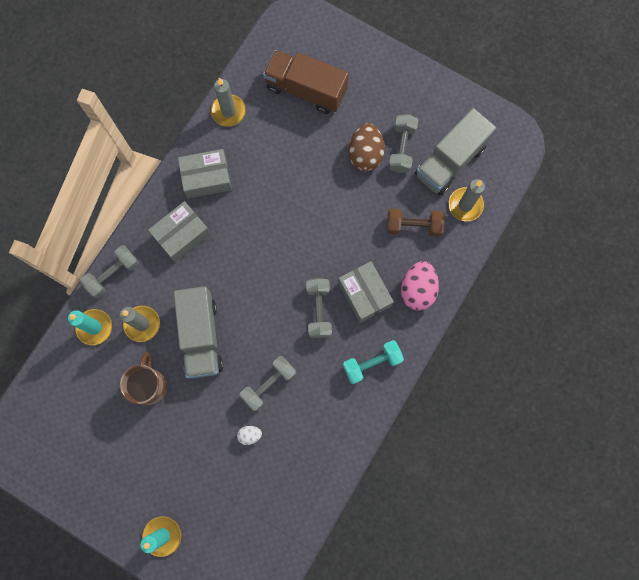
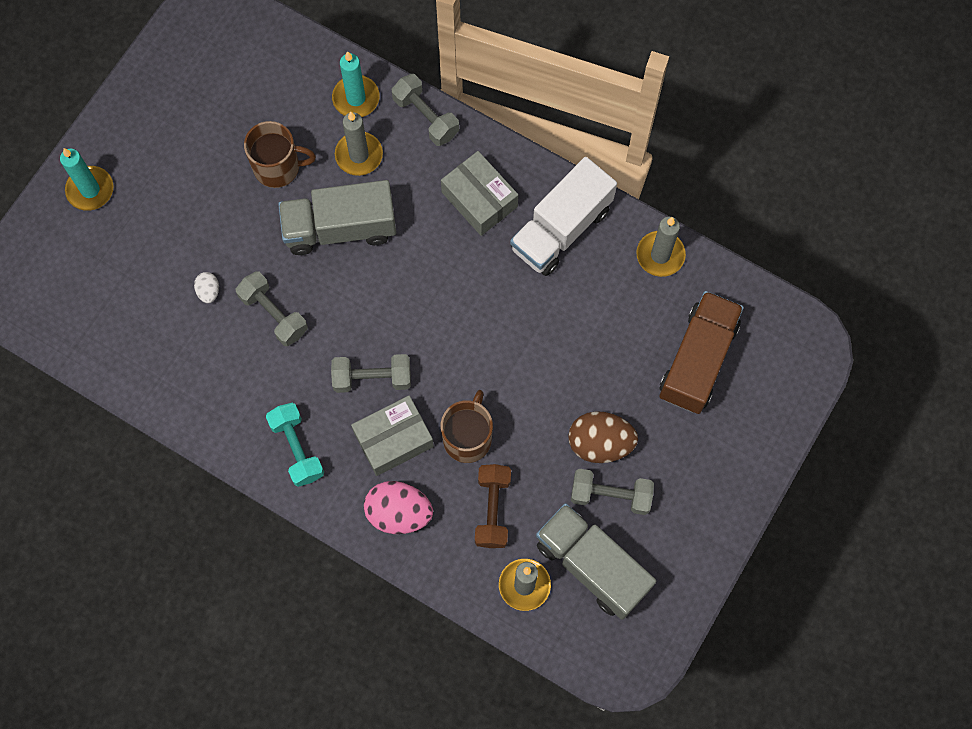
camera: 90 degrees right, 5 degrees down
grey box [178,149,232,199] -> white truck [510,157,617,276]
none -> brown mug [441,390,493,463]

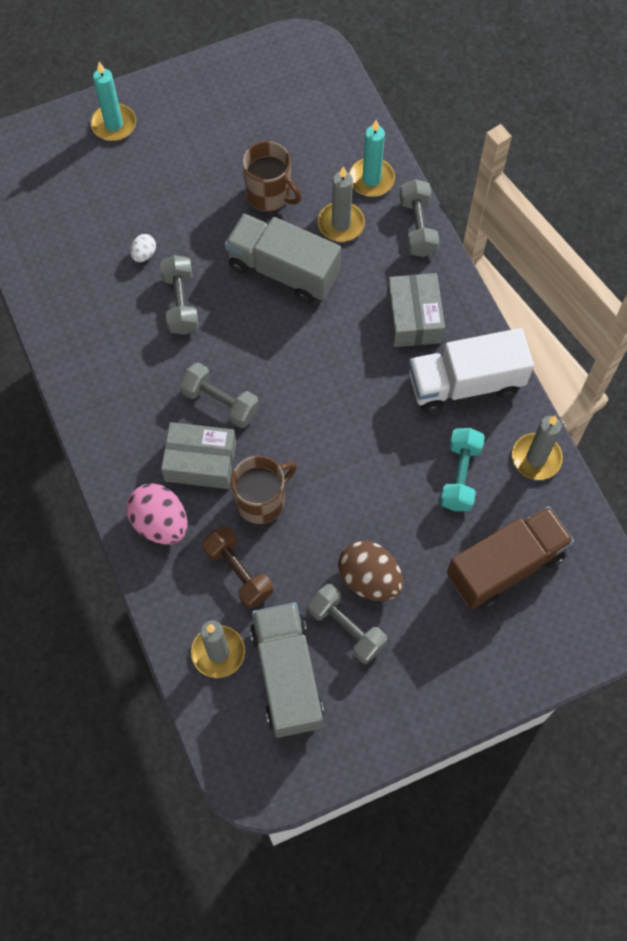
camera: 35 degrees right, 5 degrees down
turquoise dumbbell [266,403,324,487] -> turquoise dumbbell moved to [440,428,485,511]
brown dumbbell [475,464,511,548] -> brown dumbbell turned 75 degrees counterclockwise [202,526,273,609]

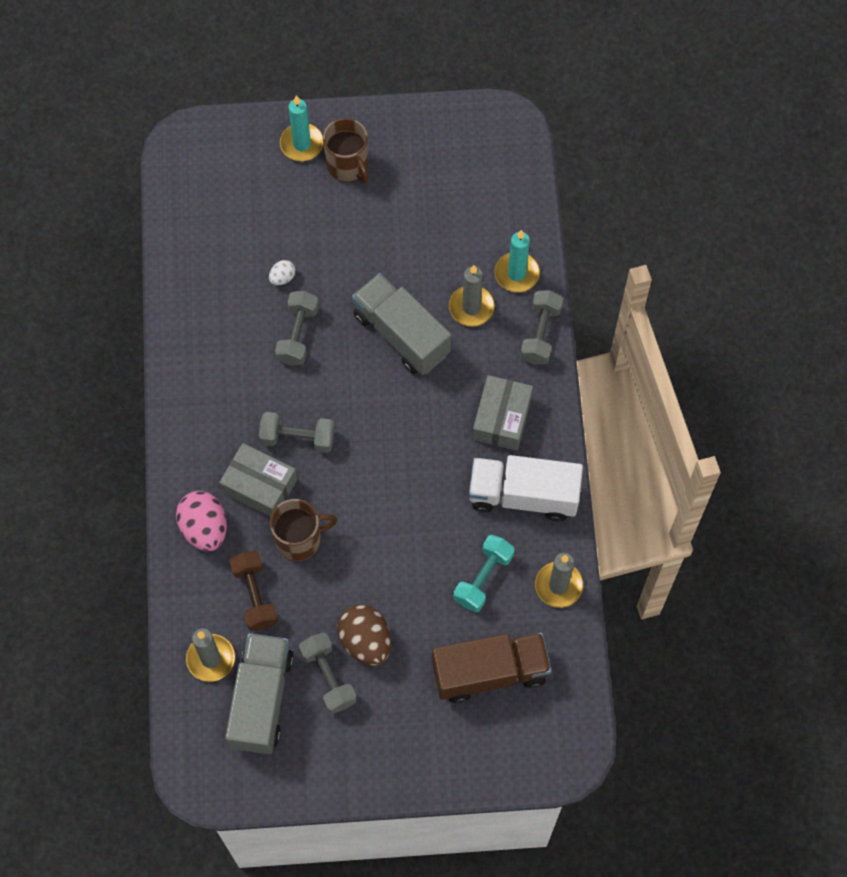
camera: 20 degrees right, 0 degrees up
grey dumbbell [179,362,259,428] -> grey dumbbell turned 45 degrees counterclockwise [259,412,335,453]
brown mug [242,141,302,211] -> brown mug moved to [323,118,369,183]

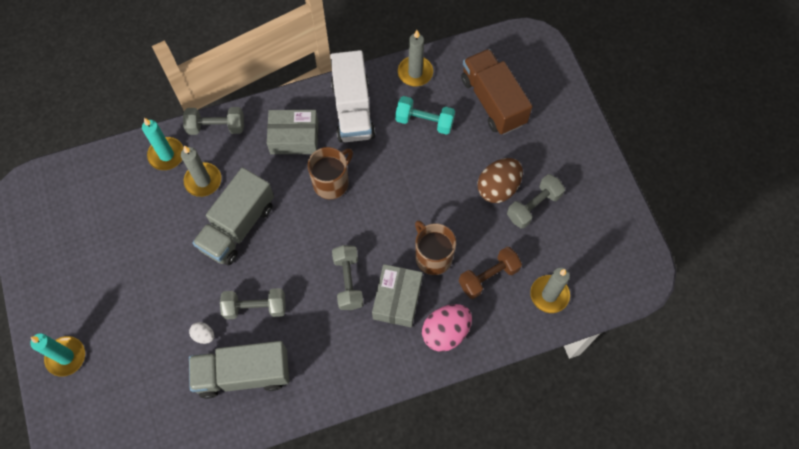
camera: 105 degrees left, 0 degrees up
grey truck [225,633,294,754] -> grey truck moved to [189,341,289,399]
brown mug [323,118,369,183] -> brown mug moved to [308,147,353,199]

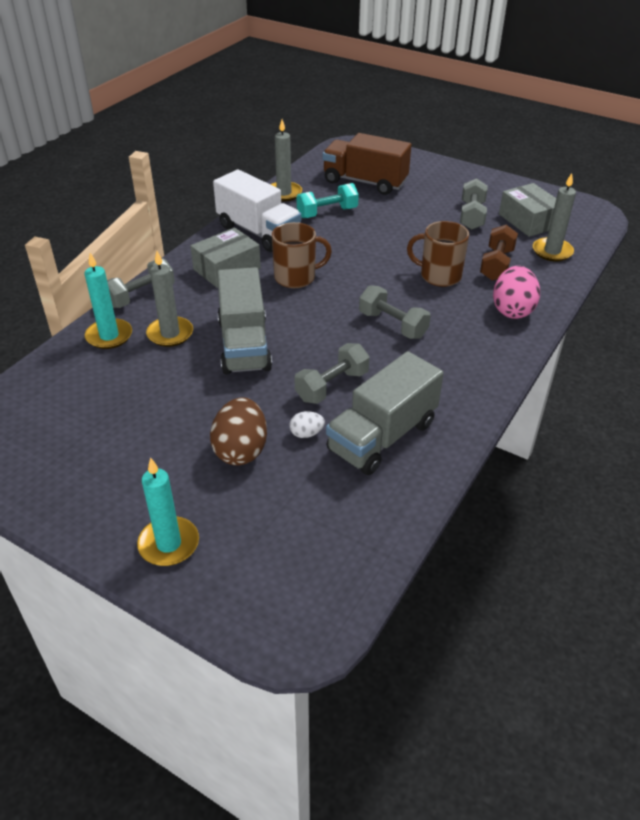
camera: 40 degrees left, 25 degrees down
brown mug [308,147,353,199] -> brown mug turned 75 degrees clockwise [272,222,332,288]
grey box [372,264,423,327] -> grey box moved to [499,183,556,237]
brown egg [478,158,523,203] -> brown egg moved to [210,397,267,465]

